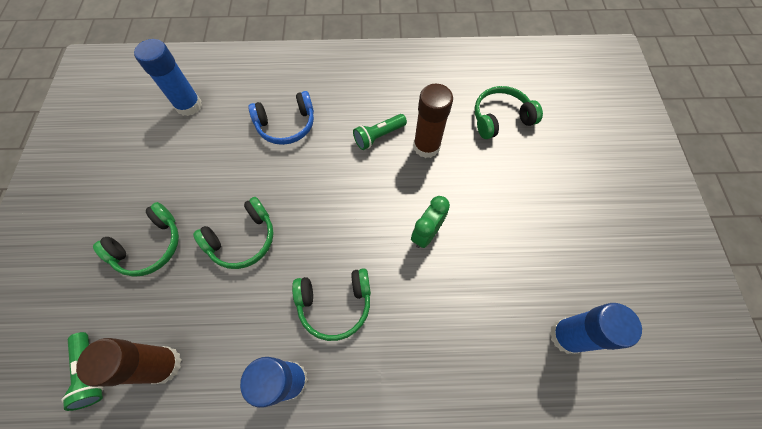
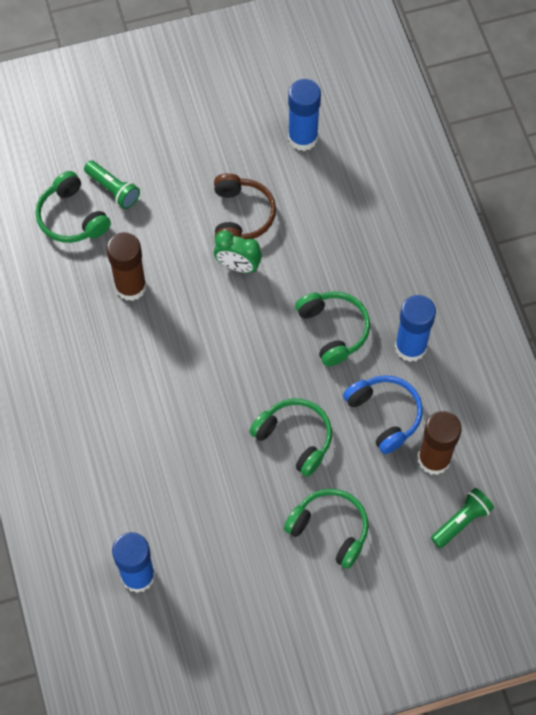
camera: 105 degrees left, 0 degrees up
blue headphones [248,91,314,145] -> blue headphones moved to [343,375,423,454]
green flashlight [353,114,407,150] -> green flashlight moved to [84,160,140,209]
none -> brown headphones [214,173,276,239]

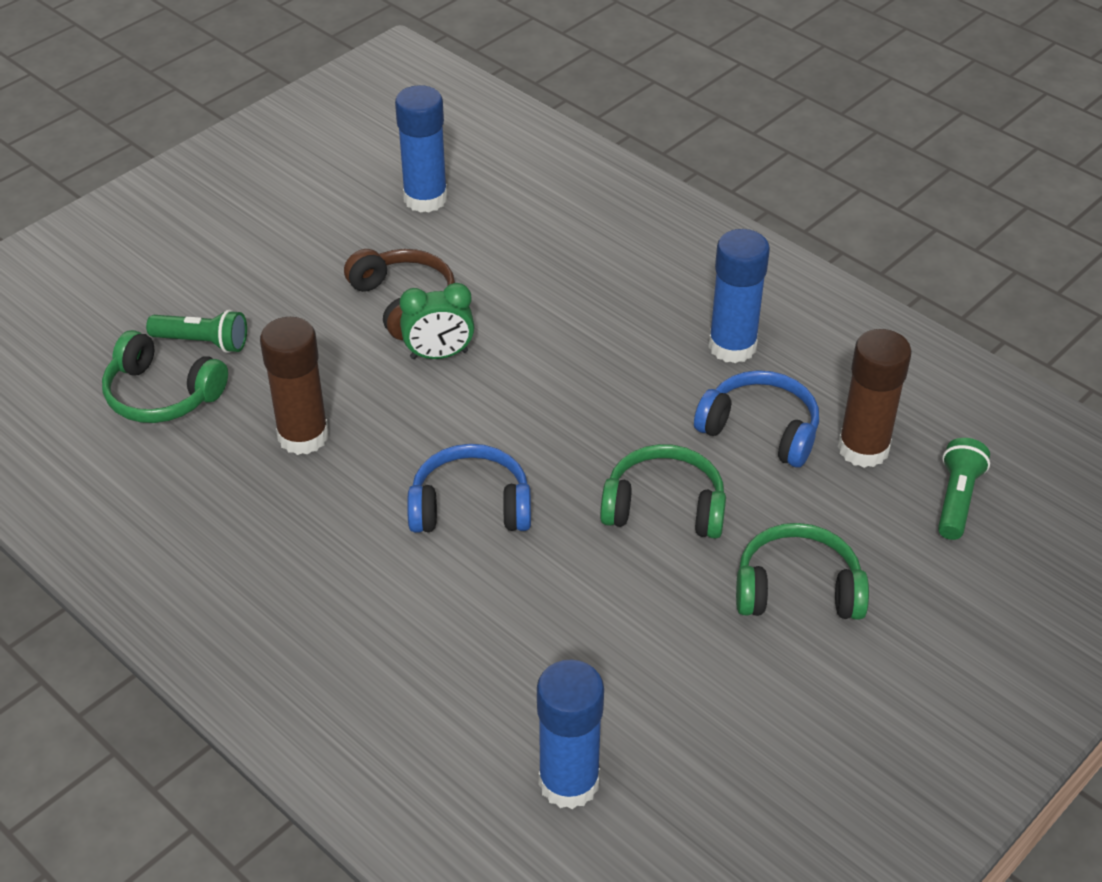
camera: 30 degrees left, 20 degrees down
green headphones [295,291,370,366] -> none
none -> blue headphones [407,444,531,533]

